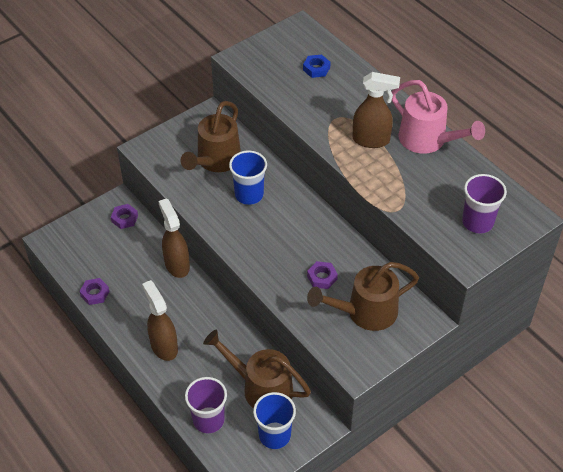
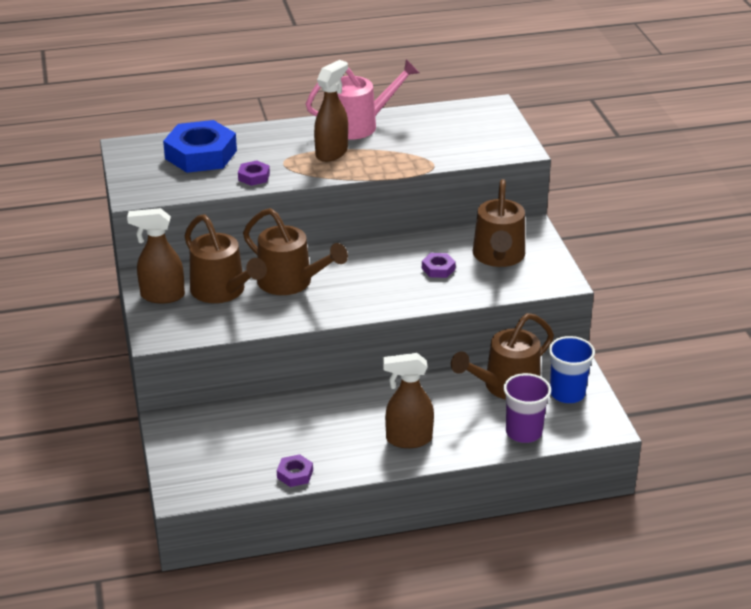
camera: 65 degrees left, 15 degrees down
purple nut [111,204,138,229] -> purple nut moved to [238,160,270,186]
brown spray bottle [158,198,190,278] -> brown spray bottle moved to [127,208,185,304]
blue cup [229,151,267,205] -> brown watering can [243,208,348,295]
blue nut [303,55,331,78] -> blue nut [163,120,237,173], size x2.21
purple cup [462,174,507,234] -> none

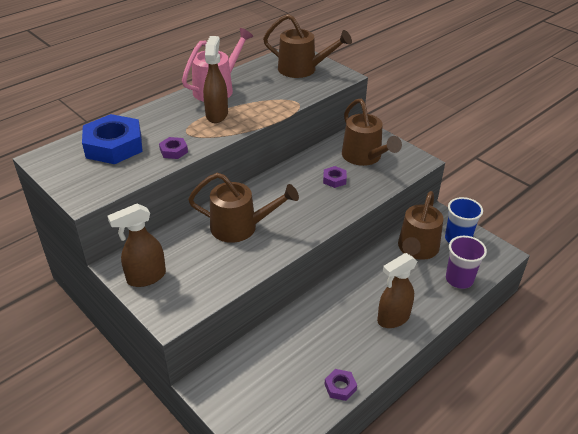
camera: 30 degrees left, 5 degrees up
brown watering can [185,214,267,303] -> brown watering can moved to [263,14,352,78]

